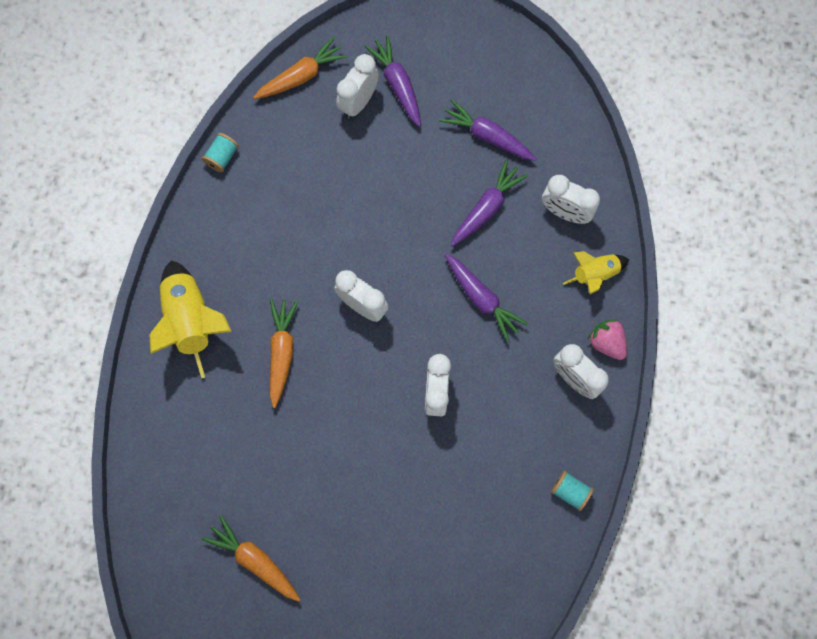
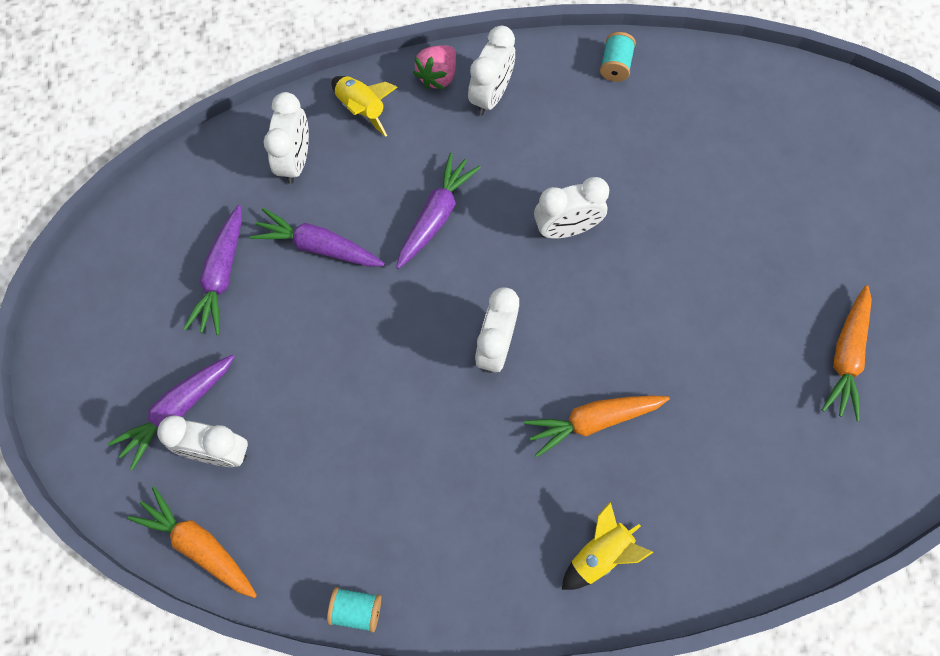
camera: 110 degrees left, 5 degrees down
yellow rocket [149,260,232,378] -> yellow rocket [562,502,653,590], size x0.57

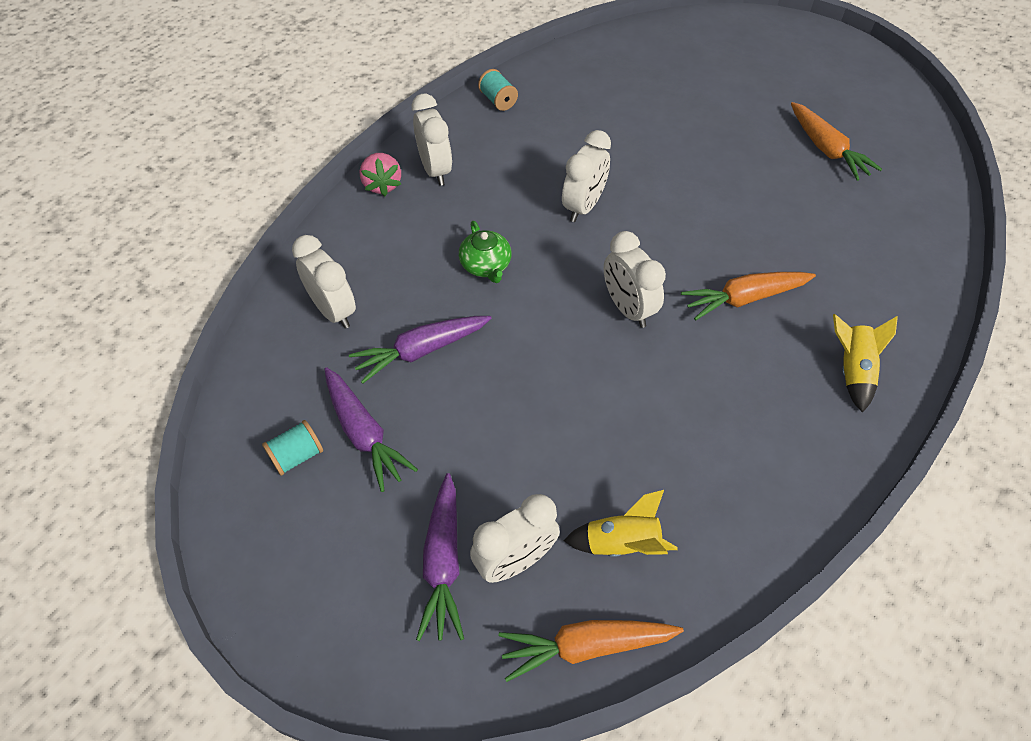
camera: 45 degrees left, 15 degrees down
turquoise spool [327,587,381,633] -> turquoise spool moved to [262,420,323,476]
yellow rocket [331,76,398,137] -> yellow rocket moved to [564,490,678,557]
purple carrot [396,152,481,269] -> green teapot [459,221,511,283]
orange carrot [524,395,670,457] -> orange carrot turned 45 degrees clockwise [681,272,816,321]

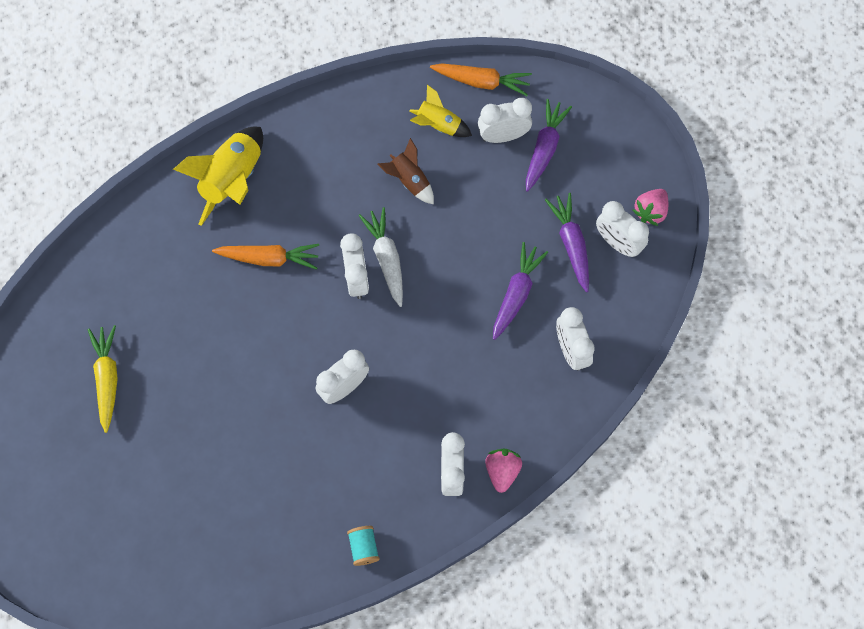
camera: 160 degrees left, 15 degrees up
turquoise spool [262,420,323,476] -> white clock [596,201,649,257]
purple carrot [349,316,492,384] -> purple carrot turned 60 degrees counterclockwise [493,242,548,340]
green teapot [459,221,511,283] -> none
orange carrot [791,102,882,181] -> yellow carrot [88,325,118,433]
yellow rocket [833,314,898,413] -> yellow rocket [173,127,263,226], size x1.74
none -> white carrot [358,207,403,307]
none -> brown rocket [378,138,434,204]
none -> pink strawberry [633,189,668,226]

